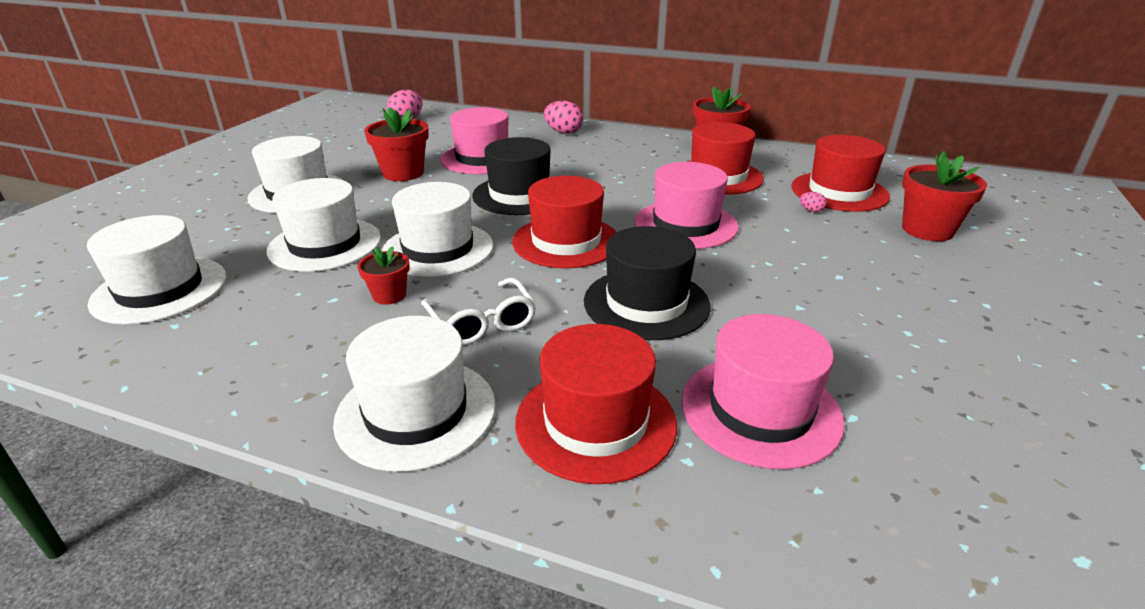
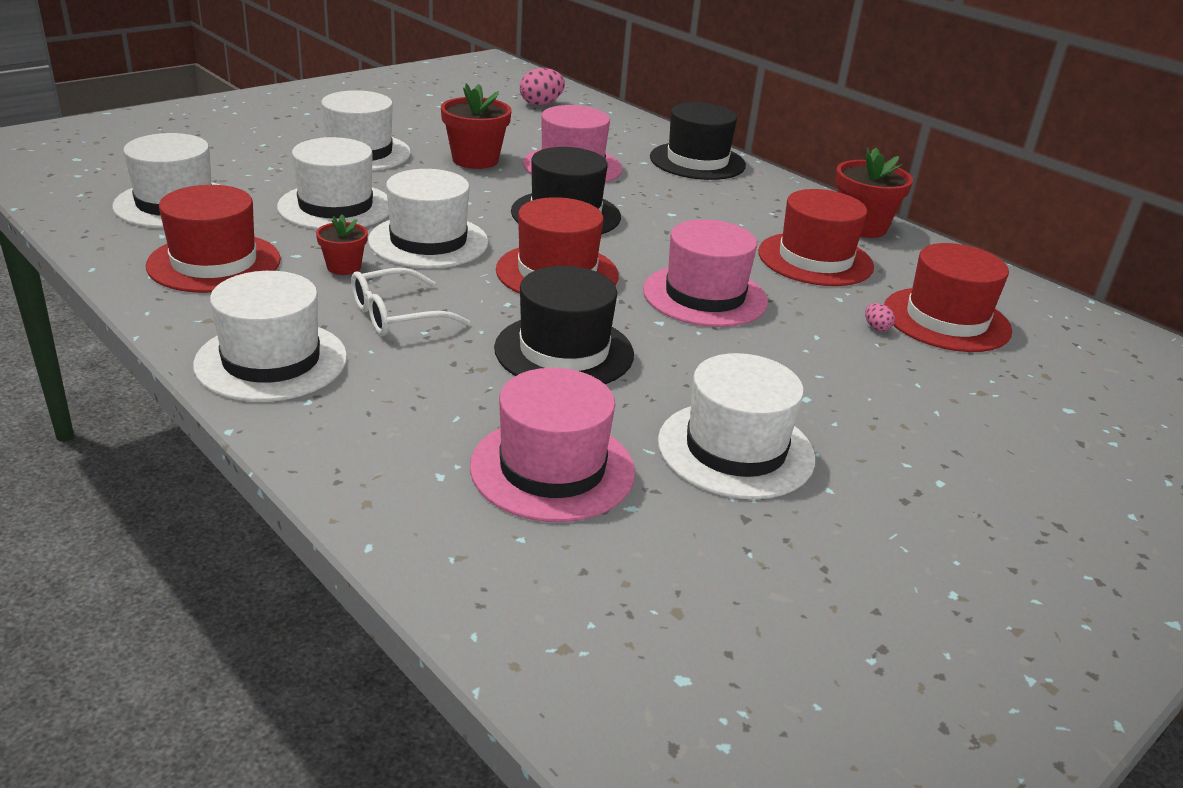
camera: 25 degrees right, 0 degrees up
white glasses [421,277,536,345] -> white glasses turned 60 degrees clockwise [351,268,470,336]
red hat [515,324,677,484] -> red hat moved to [146,185,281,293]
pink egg [544,101,583,134] -> black hat [650,102,746,180]
red flower pot [902,151,987,241] -> none
none -> white hat [658,353,815,499]

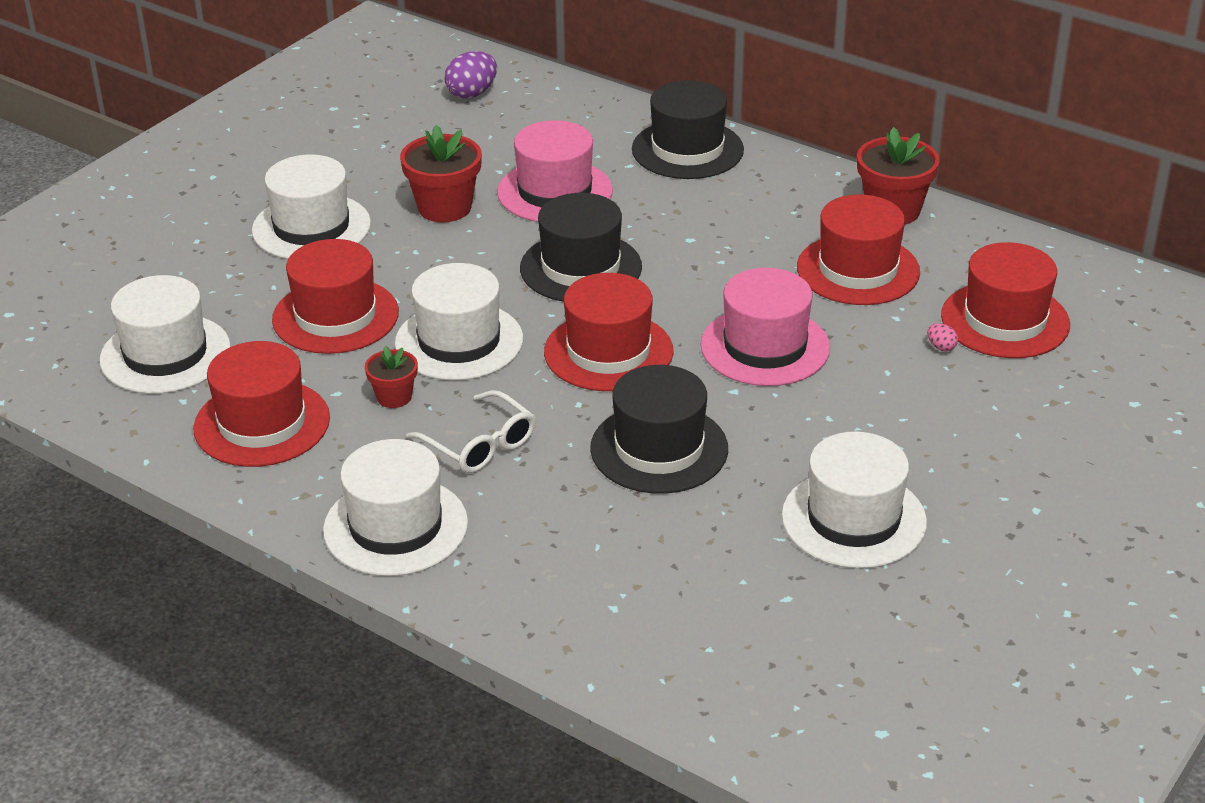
camera: 10 degrees left, 5 degrees up
white hat [277,137,389,229] -> red hat [272,239,399,354]
white glasses [351,268,470,336] -> white glasses turned 90 degrees counterclockwise [406,390,535,473]
pink hat [470,368,635,522] -> none
pink egg [520,68,565,106] -> purple egg [444,51,497,99]

